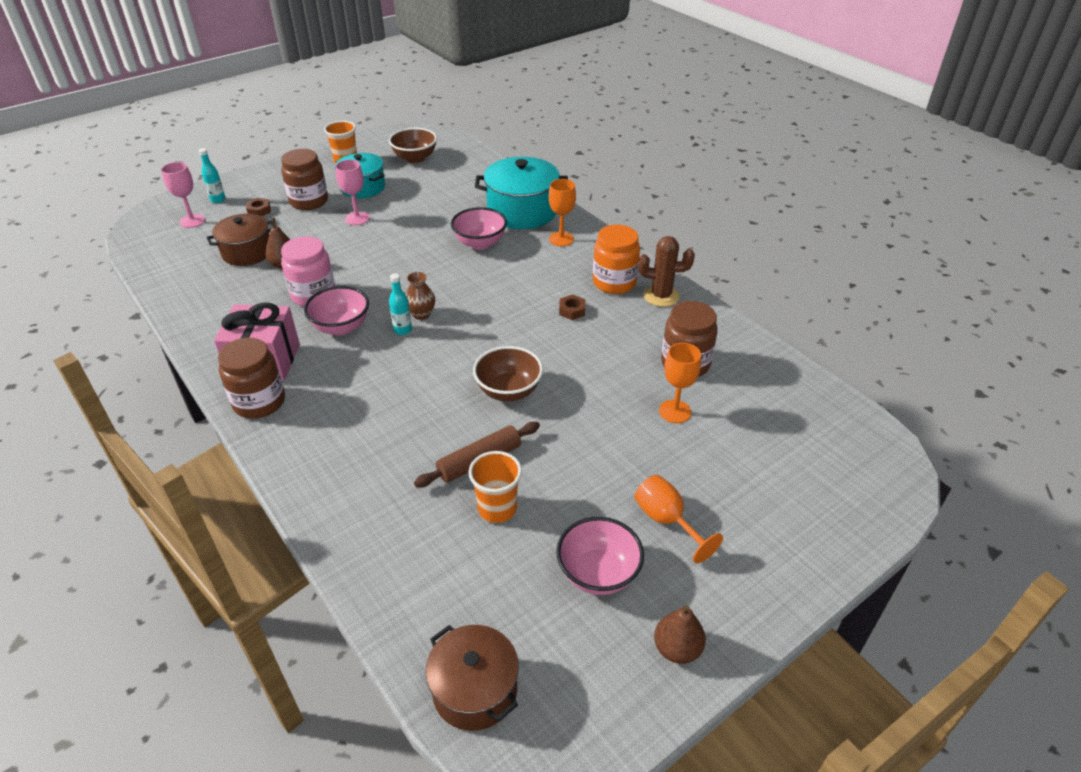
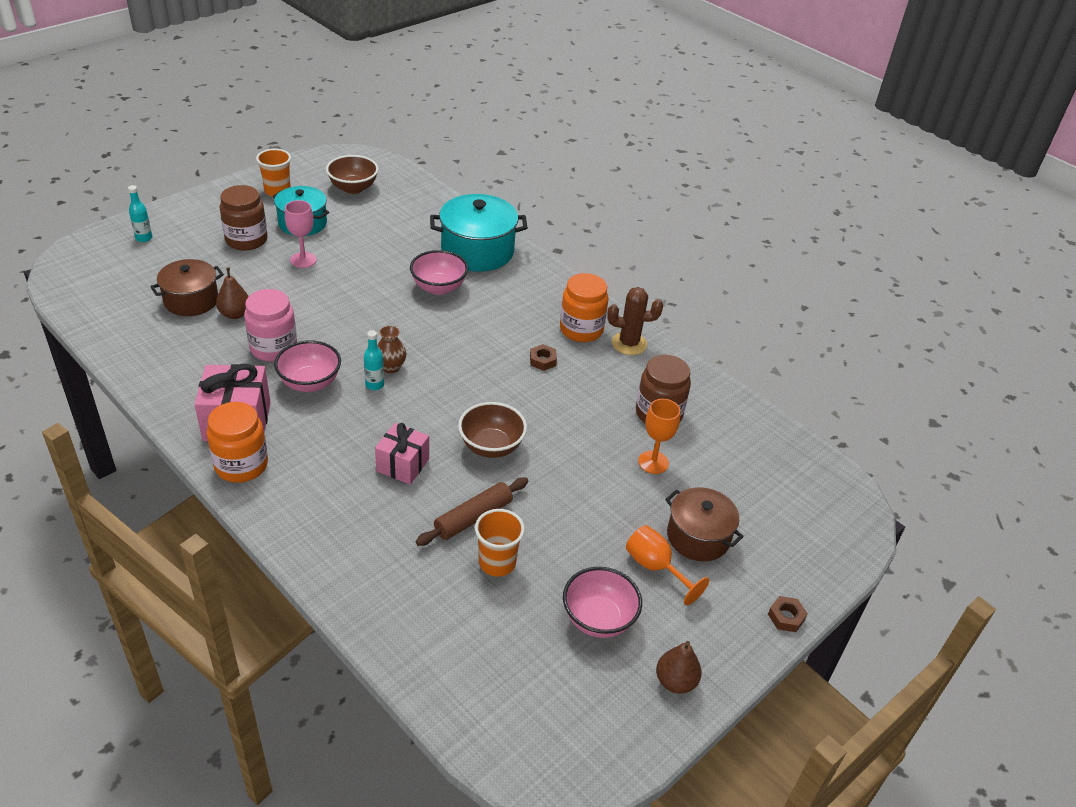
camera: 10 degrees left, 0 degrees up
pink goblet [161,162,205,228] -> none
brown jar [218,338,285,419] -> orange jar [207,402,268,483]
brown nut [246,198,271,217] -> brown nut moved to [768,596,808,632]
brown pot [426,625,519,731] -> brown pot moved to [665,487,744,562]
orange goblet [549,179,576,246] -> none
none -> pink gift [375,423,429,485]

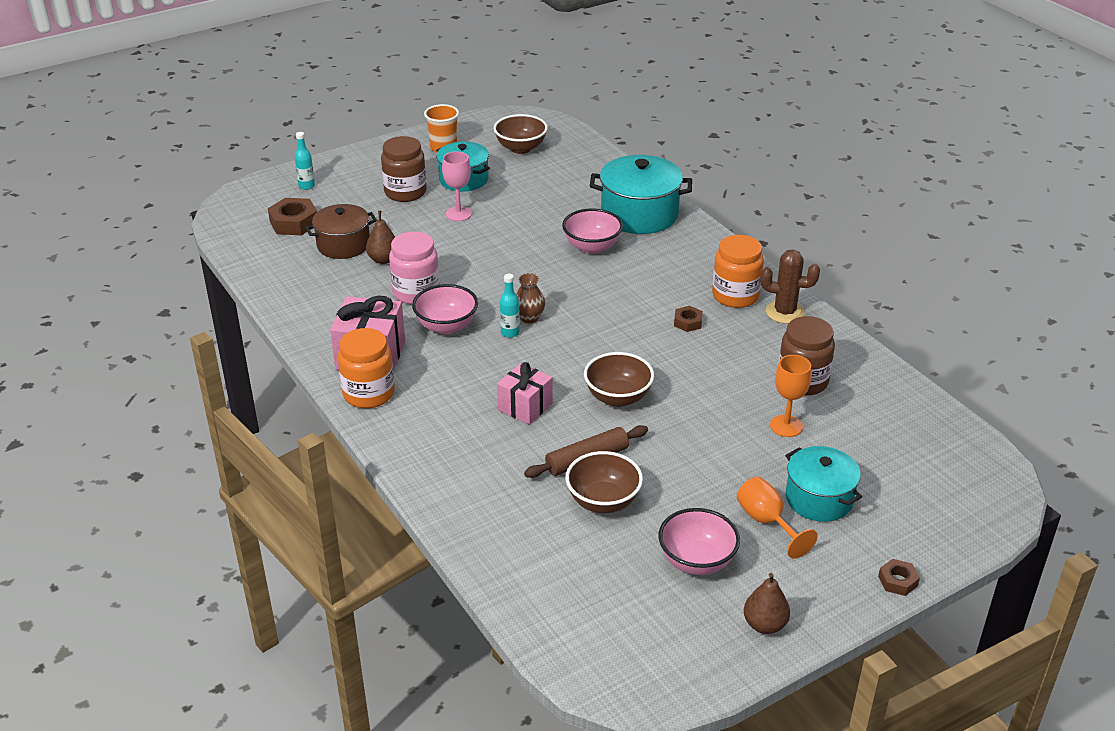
camera: 15 degrees right, 5 degrees down
orange cup [475,509,525,577] -> brown bowl [566,451,643,513]
brown pot [665,487,744,562] -> turquoise pot [786,446,862,522]
none -> brown nut [268,198,317,235]

